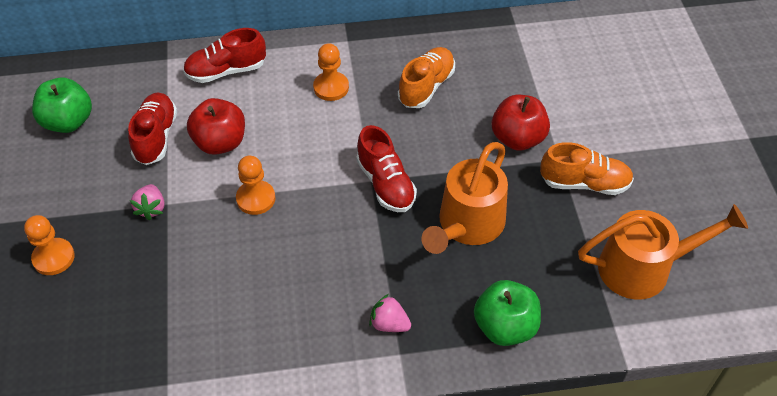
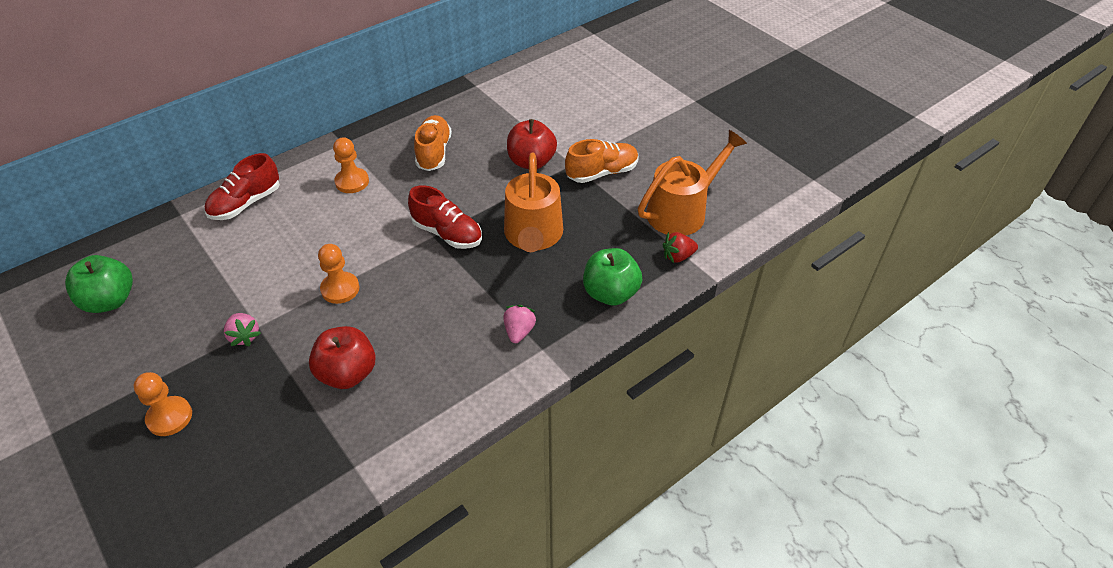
camera: 30 degrees left, 5 degrees down
red shoe [128,93,177,165] -> none
red apple [187,98,245,155] -> red apple moved to [309,326,376,389]
pink strawberry [369,294,411,332] -> pink strawberry turned 105 degrees clockwise [503,305,536,343]
none -> red strawberry [662,232,698,263]

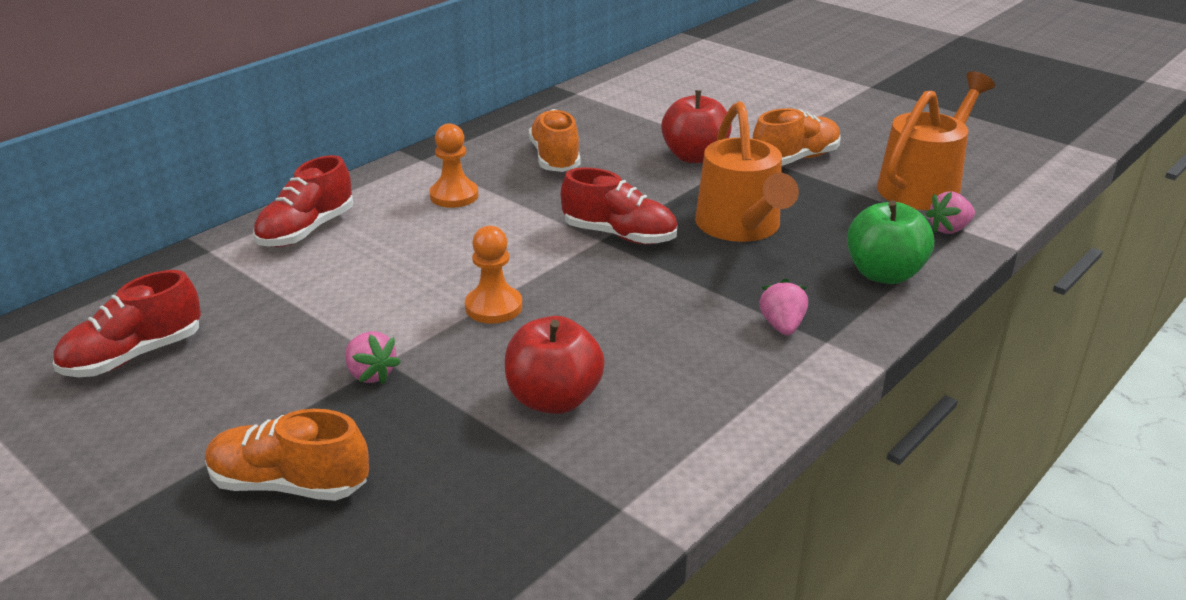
camera: 10 degrees left, 15 degrees down
green apple [65,255,133,313] -> red shoe [53,270,201,377]
orange pawn [134,372,192,436] -> orange shoe [205,409,369,501]
red strawberry [662,232,698,263] -> pink strawberry [925,191,975,234]

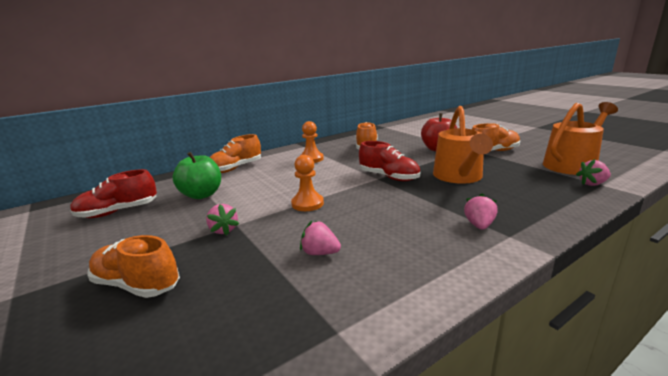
camera: 15 degrees right, 10 degrees down
red shoe [253,155,353,247] -> orange shoe [210,134,261,173]
red apple [505,316,605,414] -> pink strawberry [300,221,341,255]
green apple [847,200,934,284] -> green apple moved to [173,152,221,199]

